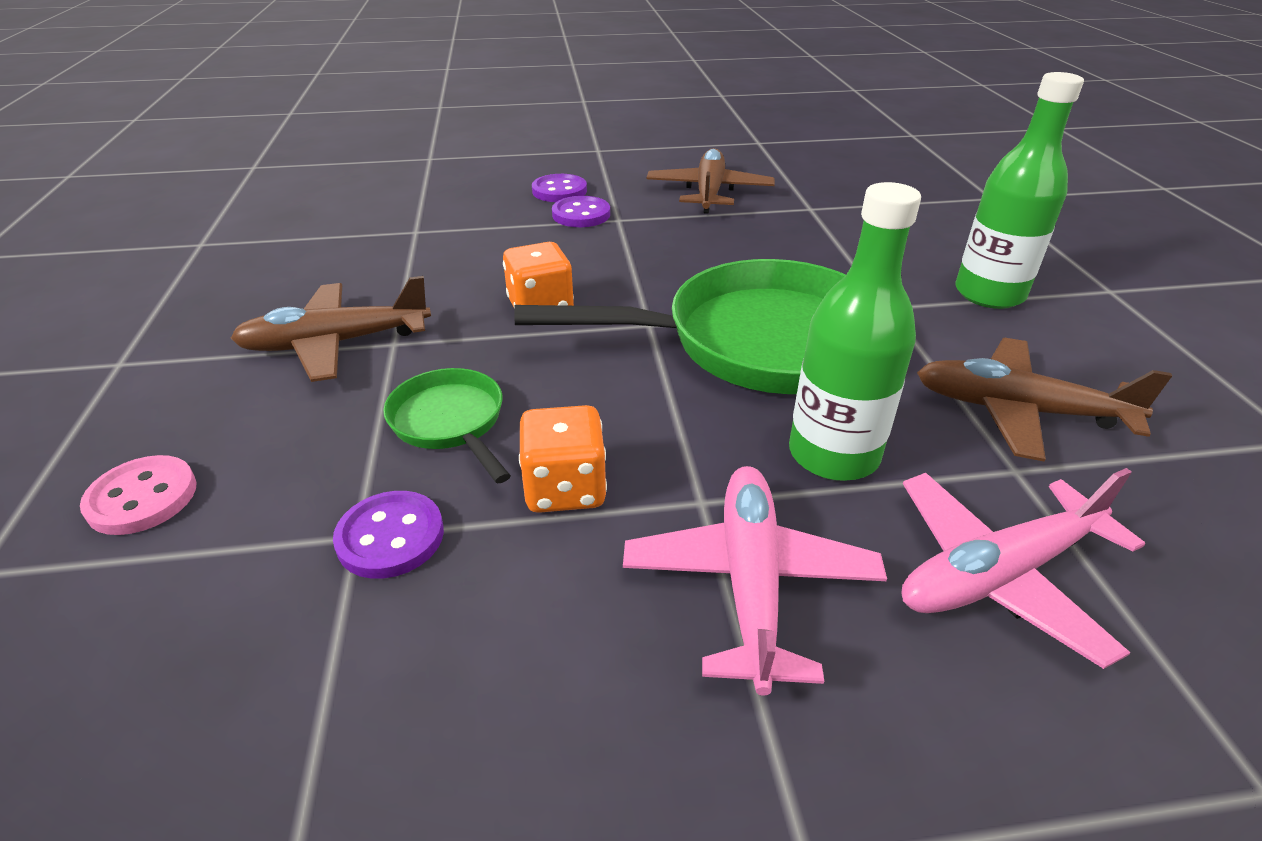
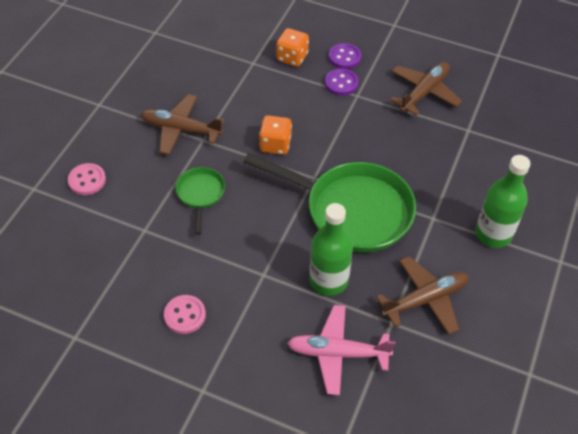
camera: 30 degrees right, 15 degrees up
purple button [333,491,444,579] -> none
orange dice [519,405,607,513] -> orange dice moved to [276,28,309,67]
pink plane [623,466,887,696] -> none
brown plane [917,338,1172,462] -> brown plane turned 105 degrees clockwise [376,256,468,334]
none -> pink button [164,295,206,334]

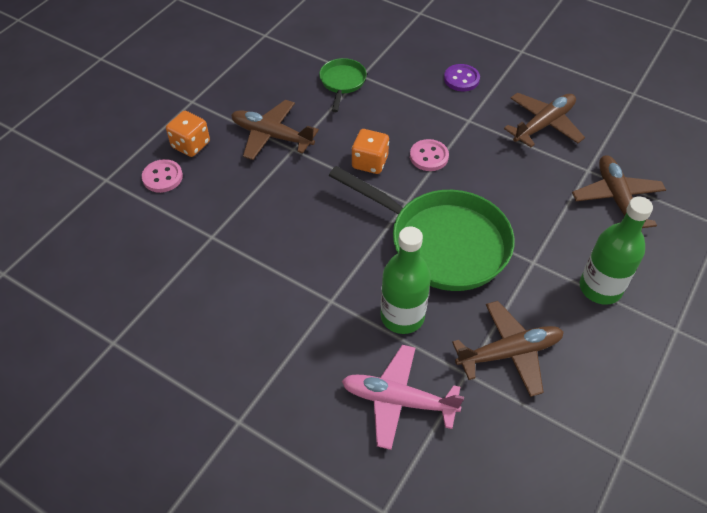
camera: 10 degrees right, 0 degrees up
pink button [164,295,206,334] -> pink button moved to [410,139,449,171]
green pan [176,167,225,235] -> green pan moved to [319,58,367,112]
orange dice [276,28,309,67] -> orange dice moved to [166,111,210,157]
purple button [325,68,359,96] -> none
none -> brown plane [572,155,666,232]

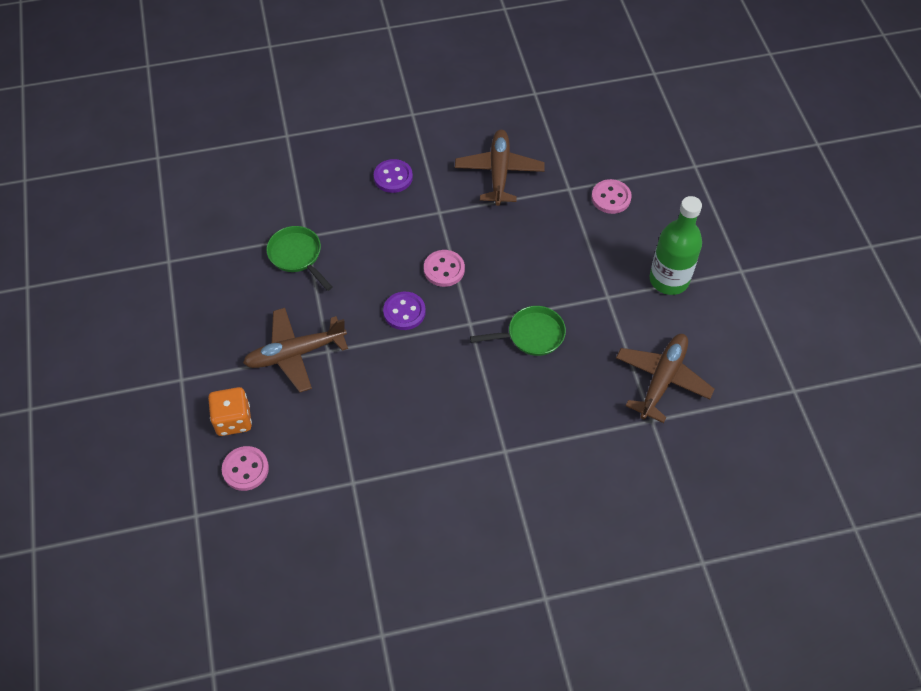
camera: 45 degrees left, 5 degrees up
green pan [329,166,515,291] -> green pan [470,306,566,356], size x0.47
pink plane [342,345,464,450] -> none
orange dice [352,129,389,174] -> purple button [383,292,426,330]
green bottle [380,227,431,334] -> none
brown plane [572,155,666,232] -> pink button [591,179,632,214]

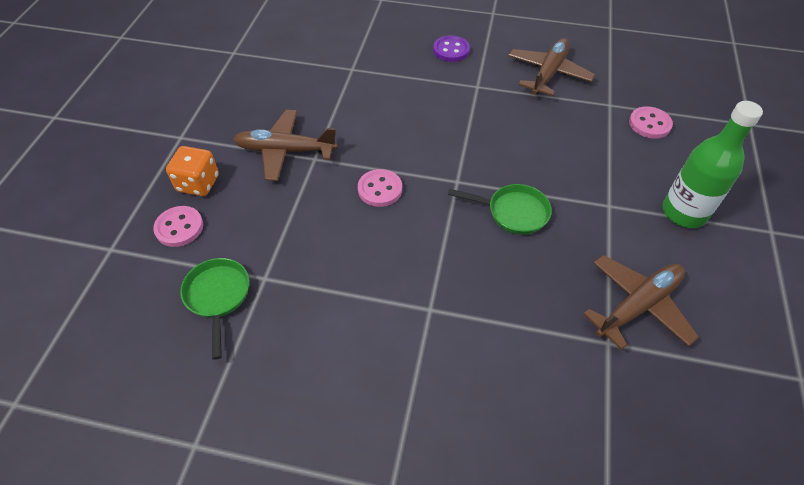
camera: 25 degrees right, 5 degrees down
green pan [266,226,333,291] -> green pan moved to [180,258,249,360]
purple button [383,292,426,330] -> none
pink button [424,250,465,287] -> pink button moved to [358,169,402,207]

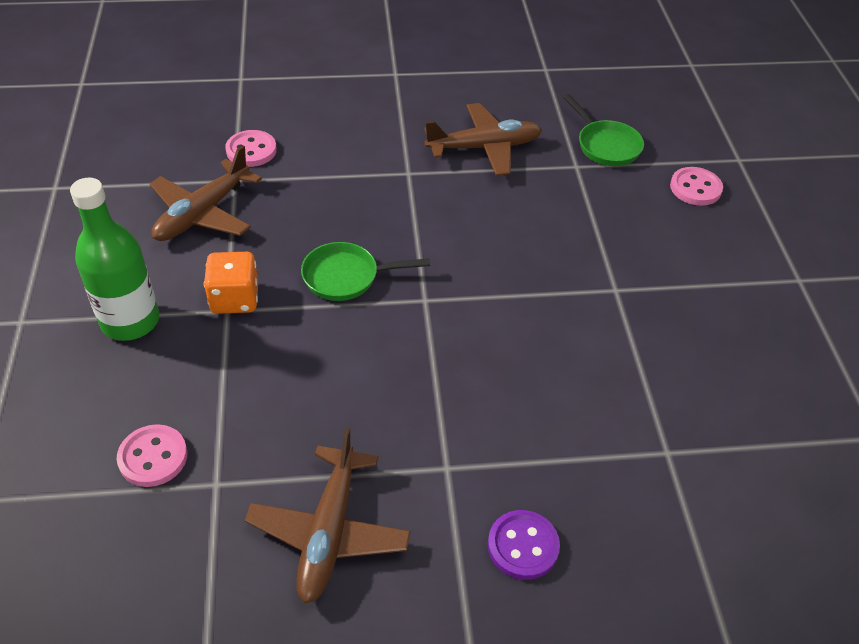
camera: 160 degrees right, 5 degrees down
orange dice [166,146,219,196] -> orange dice moved to [204,252,258,314]
brown plane [233,110,338,181] -> brown plane moved to [424,103,542,176]
pink button [358,169,402,207] -> pink button moved to [225,130,277,167]

